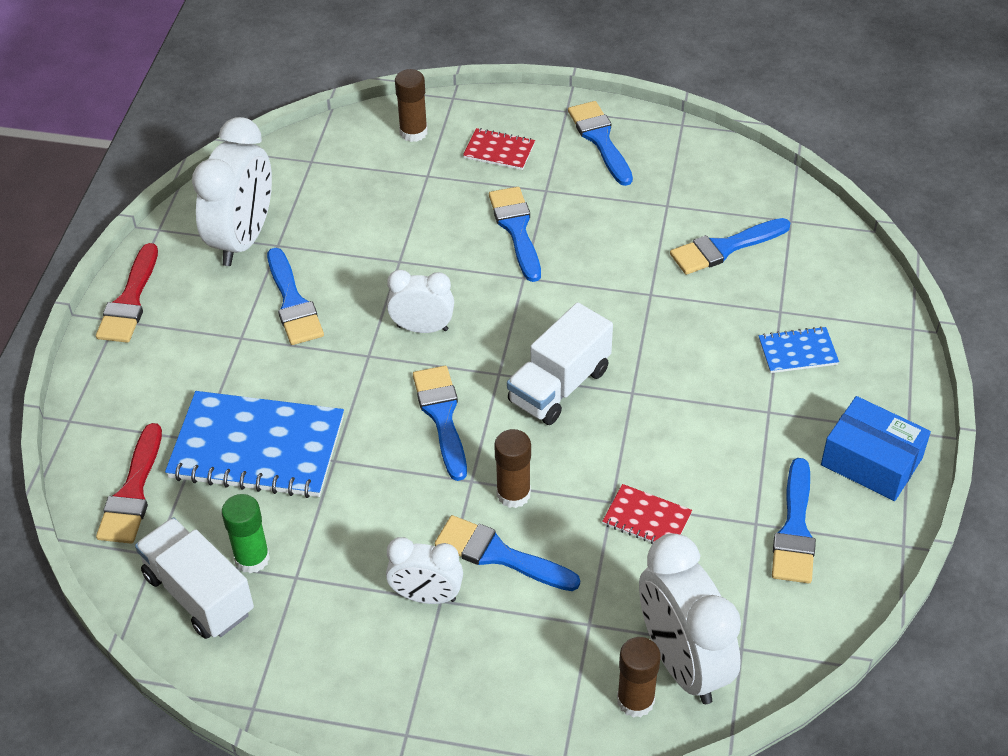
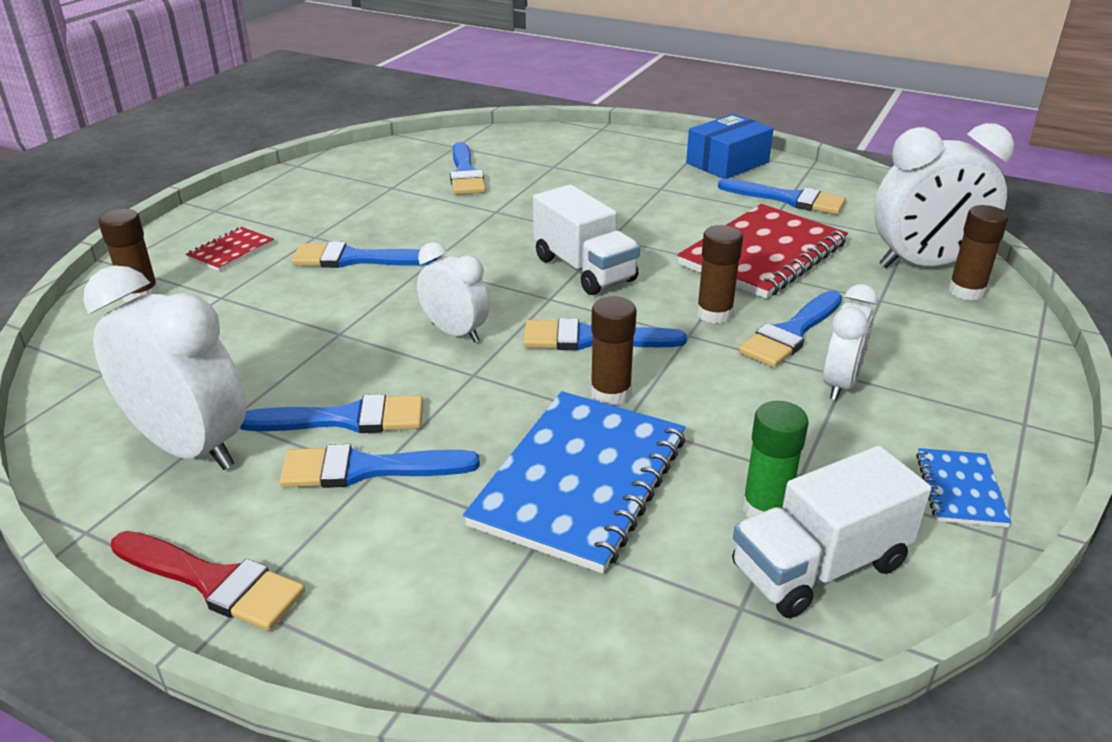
camera: 75 degrees left, 15 degrees down
red brush [96,423,162,544] -> none
white clock [387,270,454,333] -> white clock turned 105 degrees clockwise [417,242,490,343]
blue brush [568,101,633,186] -> blue brush moved to [279,444,480,488]
red notebook [602,484,692,544] -> red notebook [677,204,848,299], size x2.13
blue notebook [759,326,839,373] -> blue notebook moved to [916,448,1012,527]
none -> brown glue stick [590,296,637,406]

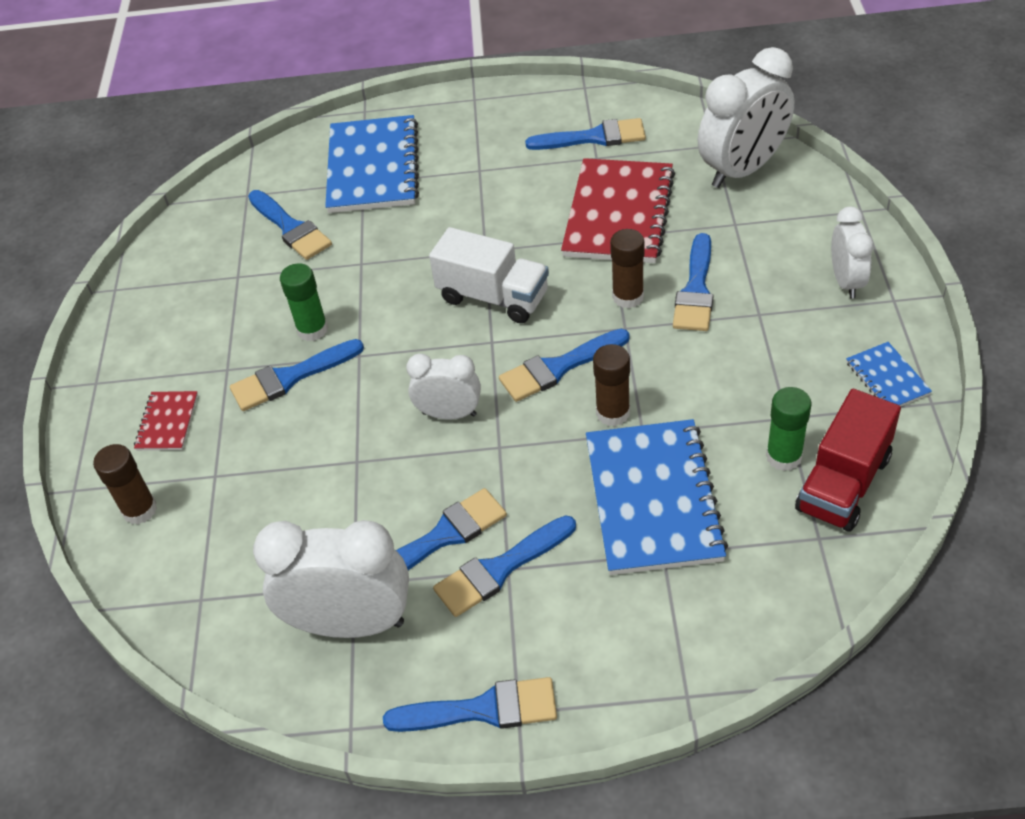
camera: 25 degrees left, 15 degrees up
red brush [111,531,305,631] -> blue brush [383,677,557,732]
blue box [686,114,774,179] -> none
white truck [732,446,931,618] -> red truck [795,389,901,532]
white clock [823,284,878,400] -> white clock moved to [831,207,874,299]
brown glue stick [948,205,1009,301] -> none
none -> green glue stick [280,263,328,341]
none -> blue notebook [325,115,419,213]

